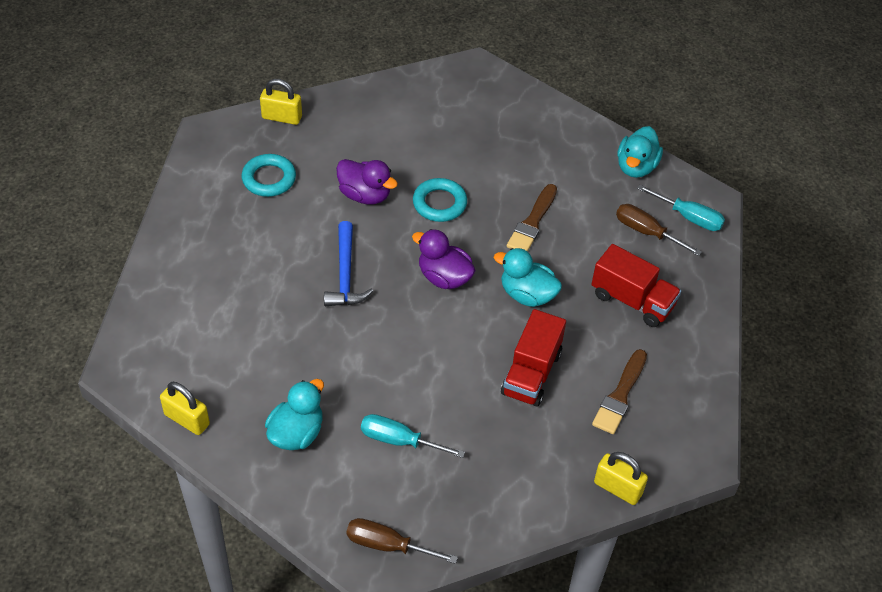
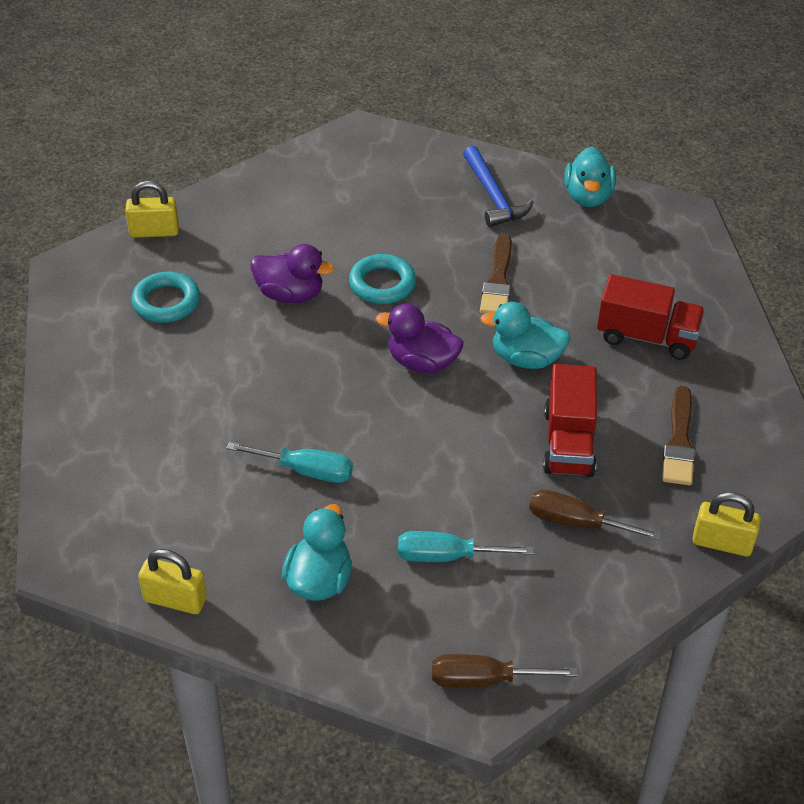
camera: 15 degrees left, 5 degrees down
blue hammer [324,221,373,306] -> blue hammer moved to [463,146,533,227]
brown screwdriver [616,204,702,256] -> brown screwdriver moved to [529,490,662,541]
turquoise screwdriver [637,185,725,231] -> turquoise screwdriver moved to [226,442,353,483]

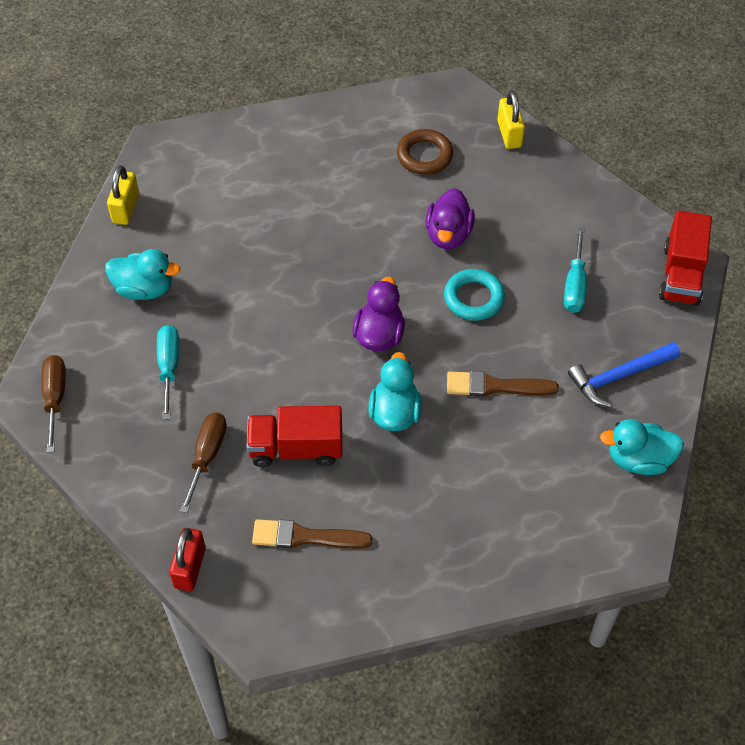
camera: 85 degrees right, 10 degrees up
turquoise ring [131,272,200,323] -> brown ring [397,129,453,175]
turquoise screwdriver [226,442,353,483] -> turquoise screwdriver moved to [564,227,587,313]
red truck [597,274,705,360] -> red truck moved to [659,210,712,306]
yellow padlock [692,492,761,557] -> red padlock [169,528,206,591]

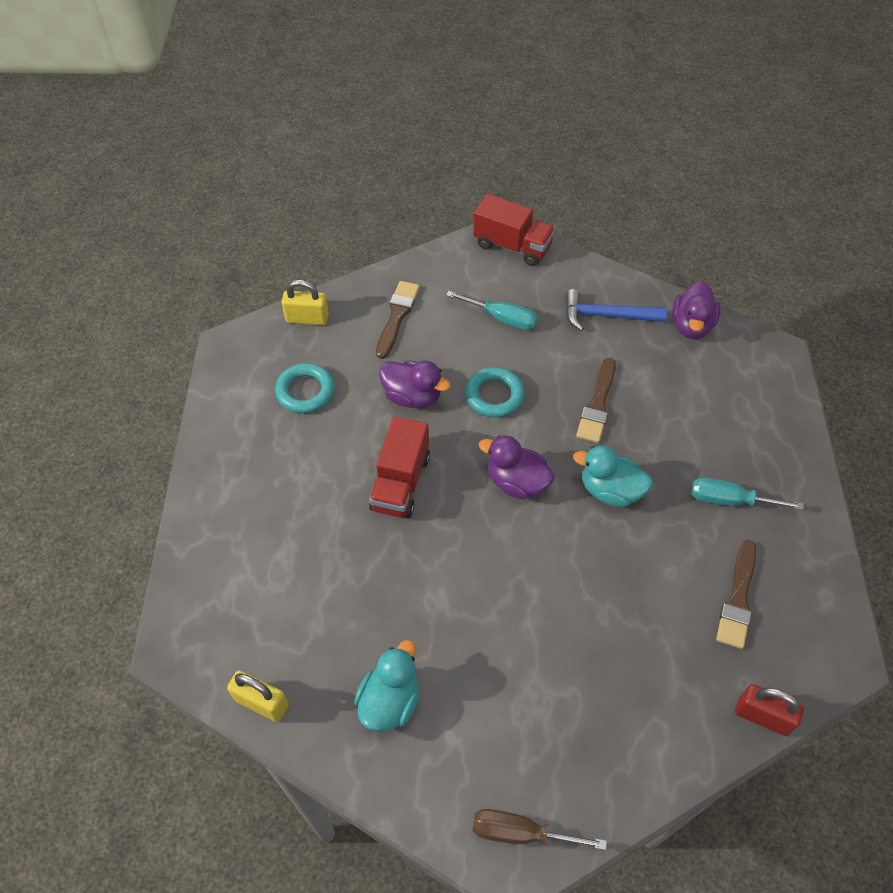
camera: 75 degrees left, 0 degrees up
turquoise screwdriver [157,325,180,420] -> turquoise screwdriver moved to [691,478,804,510]
brown screwdriver [180,412,227,513] -> none
red truck [246,406,342,467] -> red truck moved to [369,416,430,519]
brown ring [397,129,453,175] -> turquoise ring [275,363,335,414]
blue hammer [568,342,680,407] -> blue hammer turned 105 degrees clockwise [566,289,667,331]
turquoise duck [600,419,684,475] -> purple duck [672,281,721,339]
none -> brown brush [376,281,420,359]

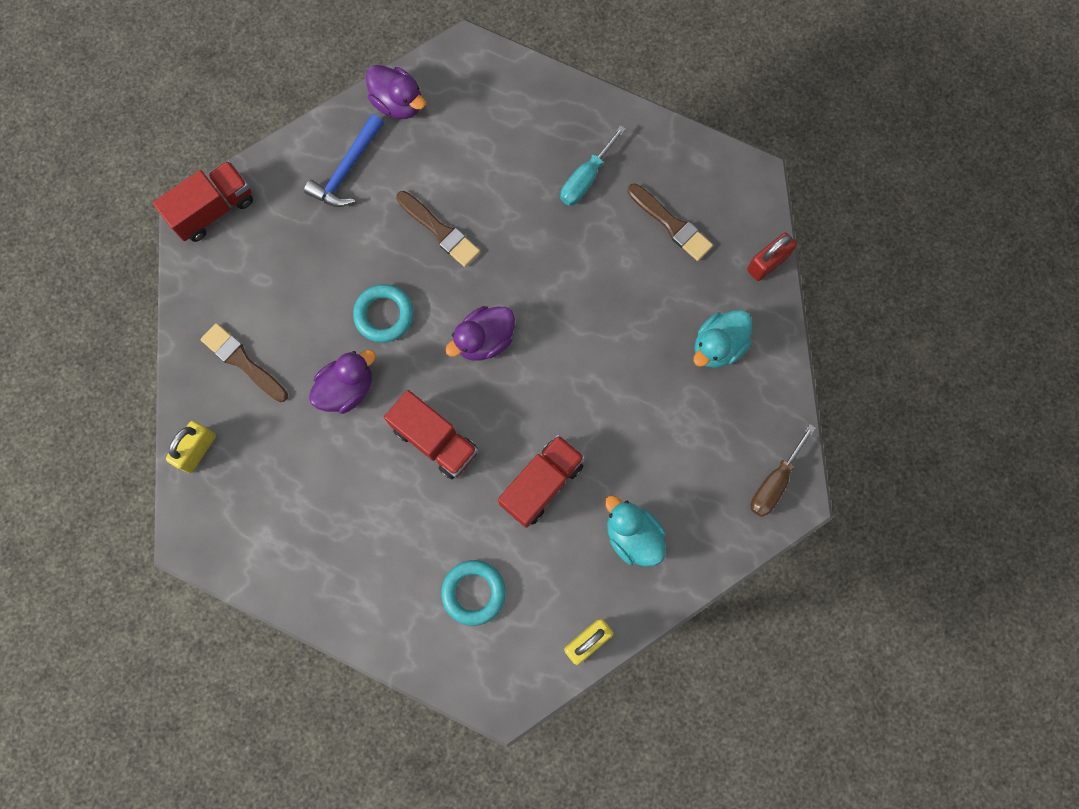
camera: 65 degrees left, 20 degrees up
turquoise ring [275,363,335,414] -> turquoise ring moved to [441,560,506,626]
turquoise screwdriver [446,291,537,330] -> none
turquoise duck [573,445,653,507] -> turquoise duck moved to [693,310,752,368]
none -> red truck [498,435,585,528]

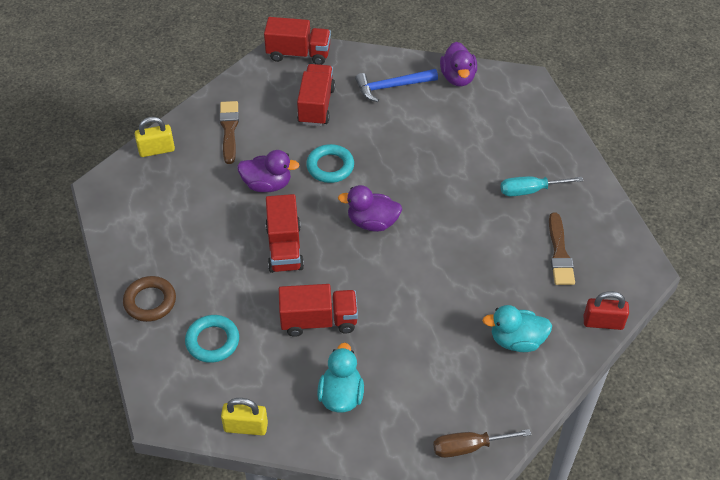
camera: 45 degrees right, 25 degrees down
brown brush [396,191,480,267] -> none
none -> brown ring [123,276,176,322]
none -> red truck [297,64,335,126]

